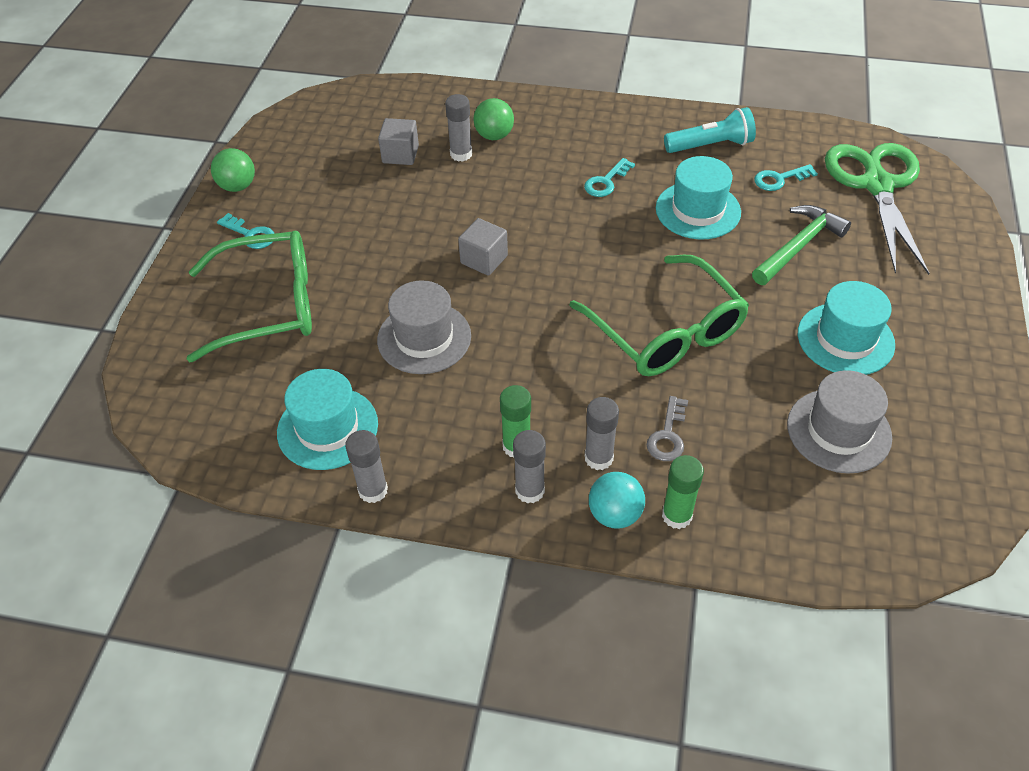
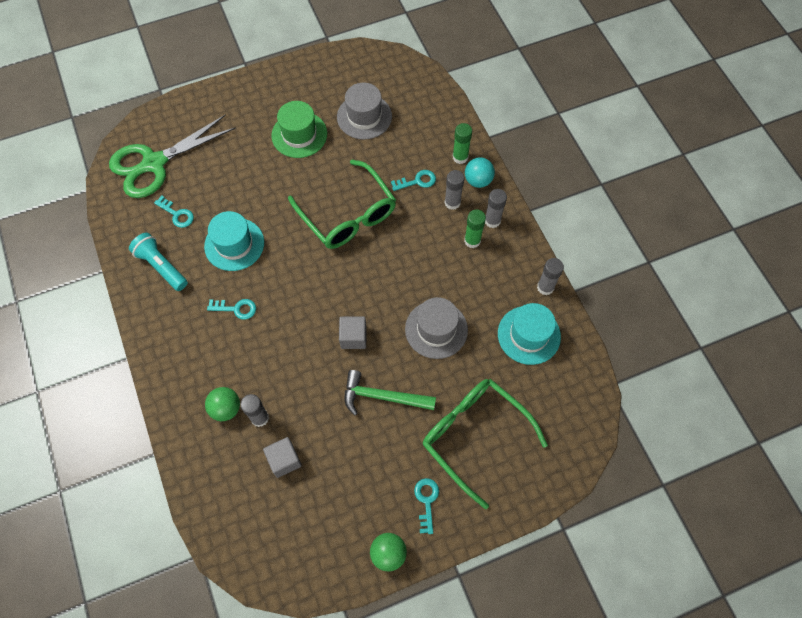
camera: 125 degrees left, 15 degrees up
green glasses [569,255,749,376] -> green glasses turned 120 degrees clockwise [288,160,396,249]
grey key [647,396,688,461] -> turquoise key [391,170,436,191]
green hammer [752,205,851,285] -> green hammer moved to [345,370,436,416]
turquoise hat [798,281,895,375] -> green hat [271,101,327,158]

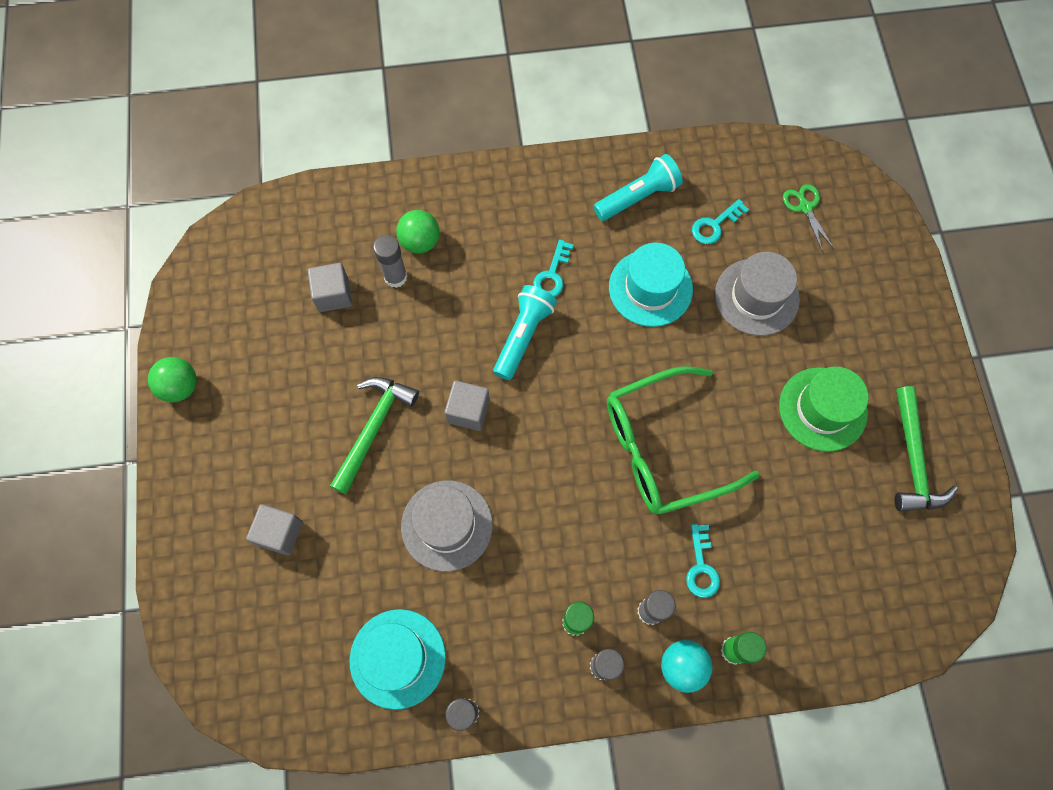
camera: 105 degrees right, 5 degrees up
green scissors [109,114,236,198] -> green scissors [783,184,834,252], size x0.41
grey hat [337,83,392,140] -> grey hat moved to [715,252,800,336]
turquoise key [414,478,439,534] -> none
green glasses [423,379,548,509] -> grey cube [246,504,303,556]
none -> turquoise flashlight [493,285,557,380]
none -> green hammer [895,386,958,512]

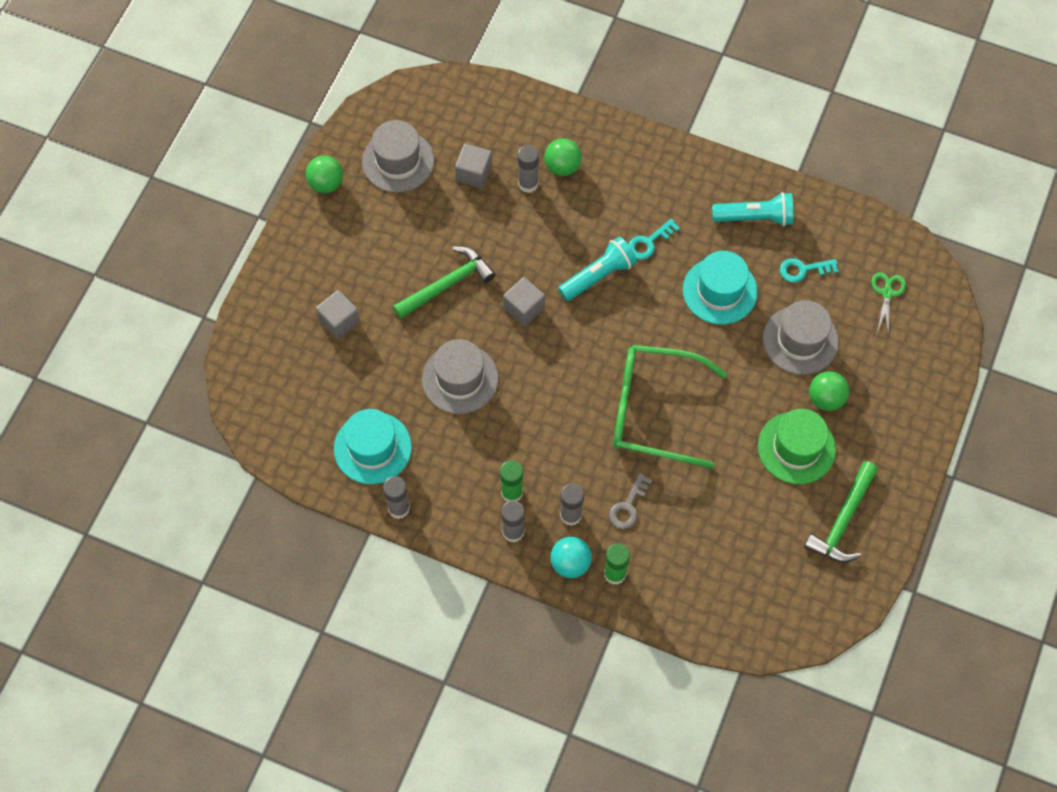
camera: 30 degrees right, 5 degrees down
turquoise key [686,524,720,598] -> grey key [609,473,652,529]
none -> grey hat [362,120,434,193]
none -> green ball [809,371,849,411]

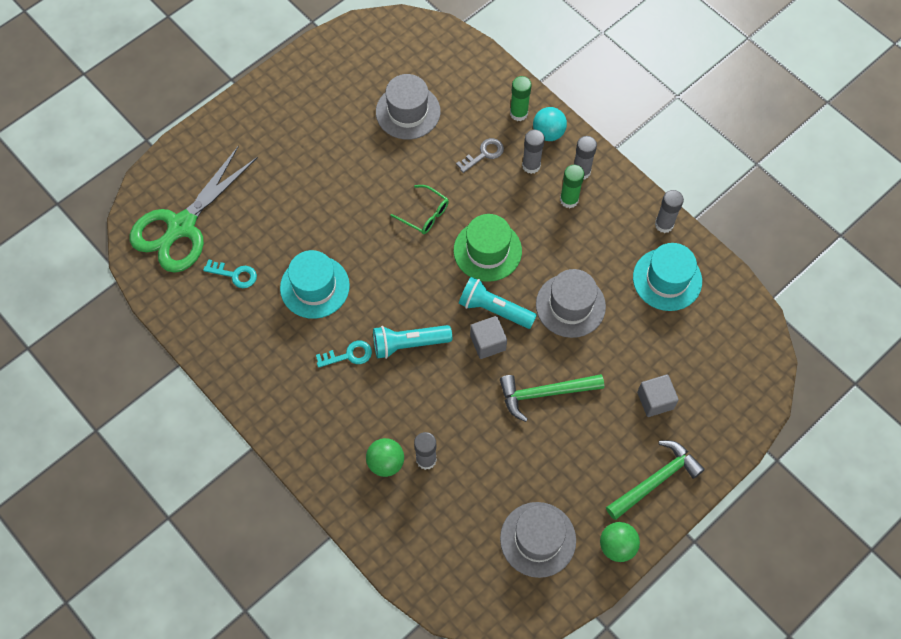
camera: 155 degrees left, 0 degrees up
grey cube [455,144,492,189] -> none
green glasses [613,345,727,468] -> green glasses [390,185,449,234], size x0.47
turquoise flashlight [712,192,793,226] -> turquoise flashlight moved to [459,277,537,329]
green hat [758,409,836,484] -> green hat moved to [454,214,522,282]
grey hat [763,300,839,375] -> grey hat moved to [376,74,440,140]
green hammer [804,461,878,563] -> green hammer moved to [606,440,705,520]
green ball [809,371,849,411] -> none
green scissors [871,272,906,336] -> green scissors [130,145,258,273], size x2.44

